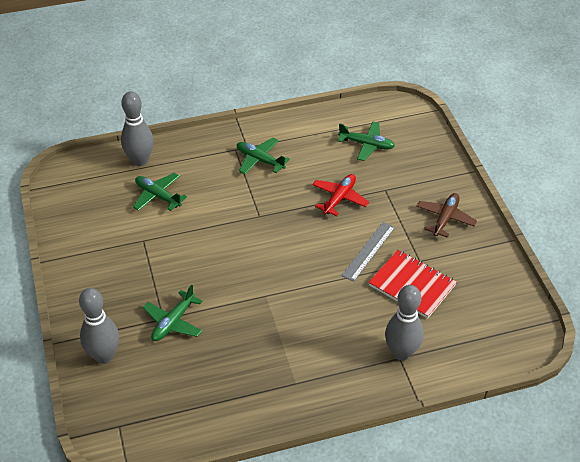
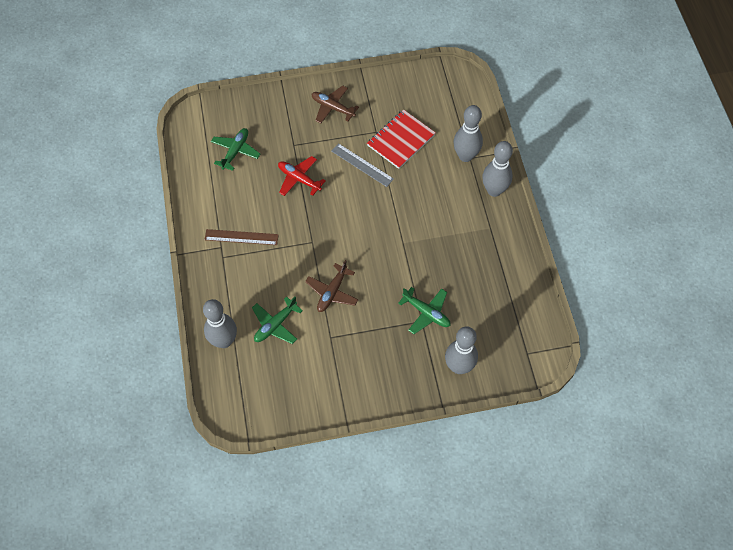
camera: 85 degrees left, 15 degrees up
green plane [237,138,290,174] -> brown ruler [204,229,279,245]
none -> brown plane [305,260,359,312]
none -> grey bowling pin [482,141,513,197]

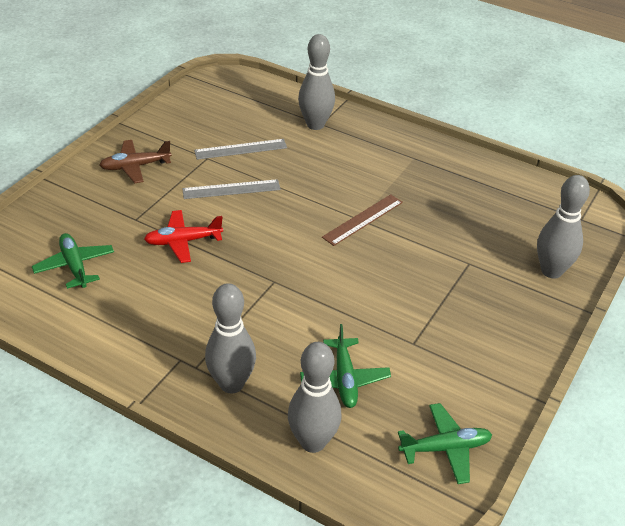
camera: 50 degrees left, 20 degrees down
brown ruler [204,229,279,245] -> brown ruler moved to [322,194,403,246]
brown plane [305,260,359,312] -> none
red notebook [367,109,436,169] -> grey ruler [194,139,287,160]
green plane [398,287,450,334] -> green plane moved to [398,403,492,484]
grey bowling pin [482,141,513,197] -> grey bowling pin moved to [205,283,256,393]

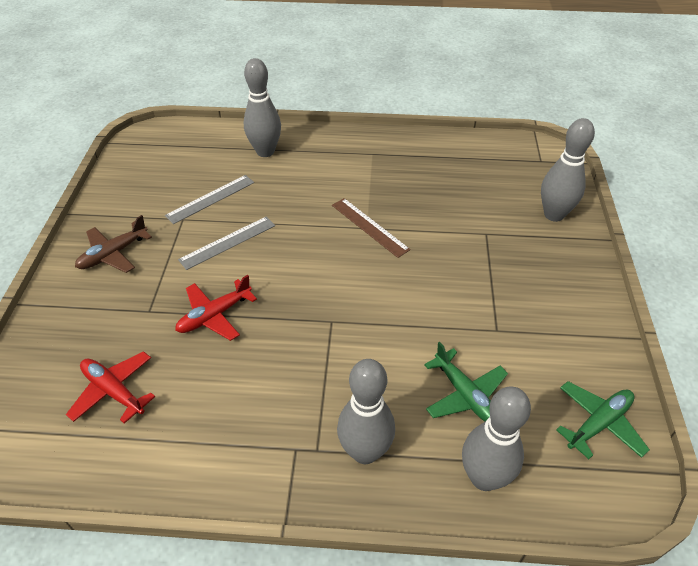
camera: 25 degrees left, 5 degrees up
green plane [32,233,114,289] -> red plane [66,351,155,424]
brown ruler [322,194,403,246] -> brown ruler turned 60 degrees counterclockwise [332,198,411,258]

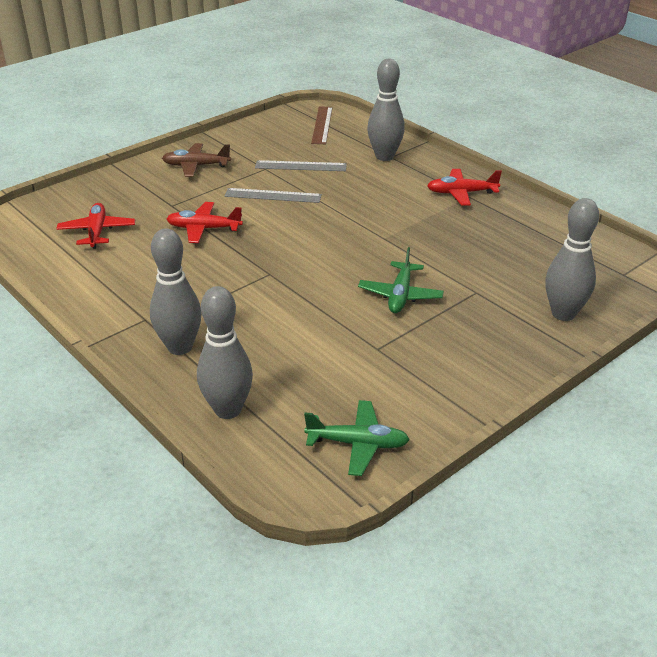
camera: 45 degrees right, 10 degrees down
brown ruler [332,198,411,258] -> brown ruler moved to [311,106,333,144]
green plane [424,342,508,422] -> green plane moved to [358,247,444,313]
none -> red plane [427,169,502,205]

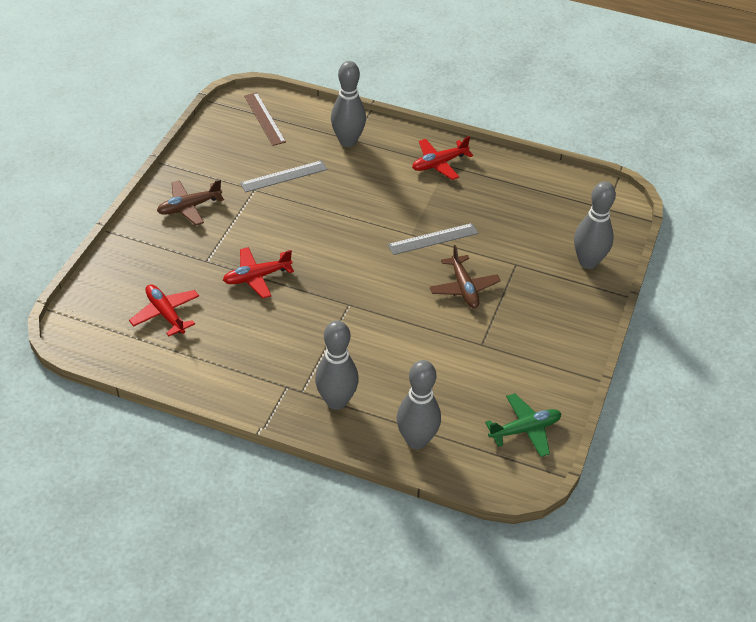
camera: 30 degrees left, 10 degrees up
grey ruler [225,188,322,203] -> grey ruler moved to [388,223,478,255]
green plane [358,247,444,313] -> brown plane [429,245,501,308]

